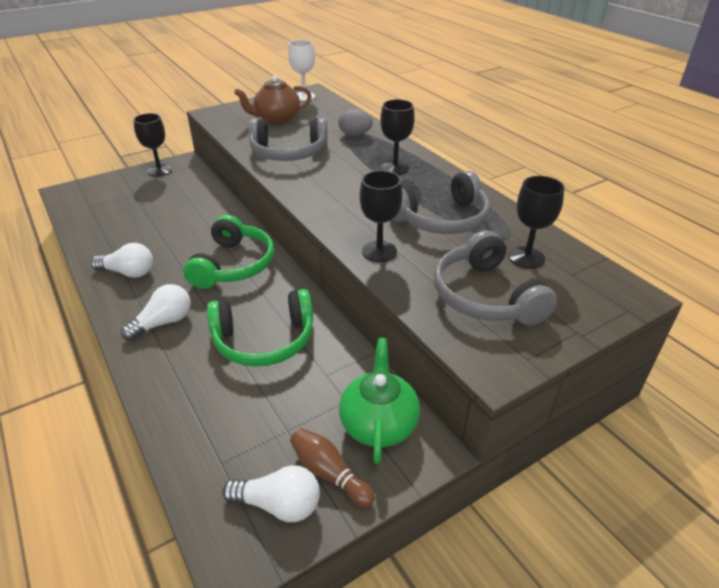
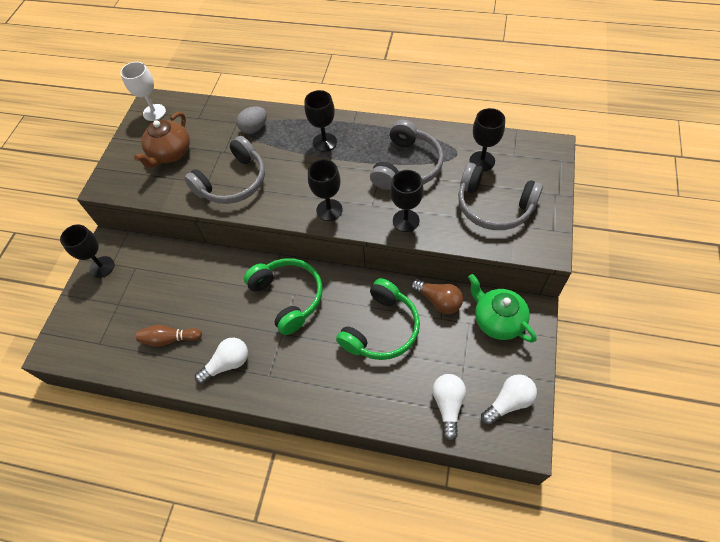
camera: 40 degrees left, 20 degrees up
white light bulb [121,284,191,341] -> white light bulb moved to [433,374,466,441]
brown bowling pin [290,428,375,508] -> brown bowling pin moved to [136,325,202,347]
none -> black goblet [308,159,343,221]
none -> brown light bulb [411,279,463,314]

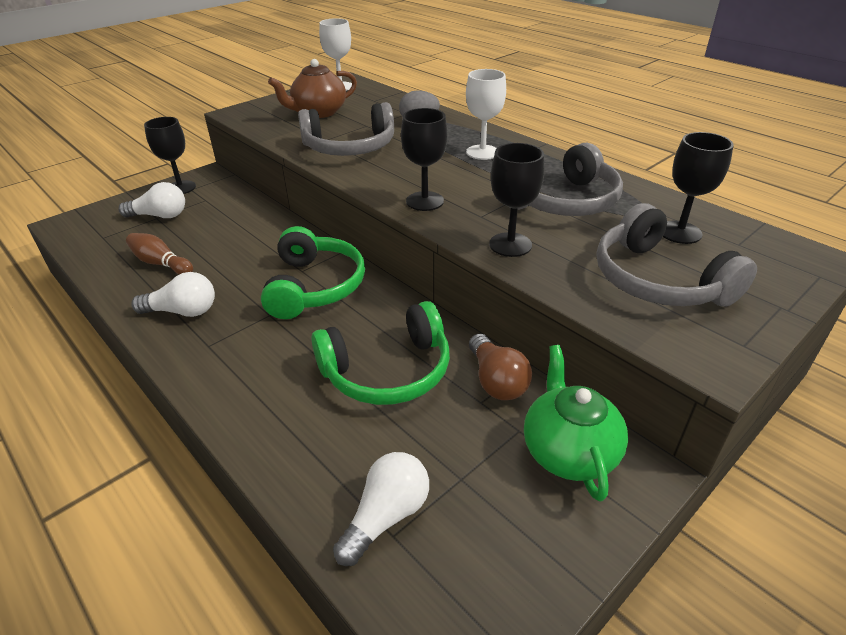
camera: 30 degrees right, 20 degrees down
black goblet [305,90,337,152] -> white goblet [466,69,506,160]
white light bulb [481,374,537,425] -> white light bulb moved to [119,182,185,218]

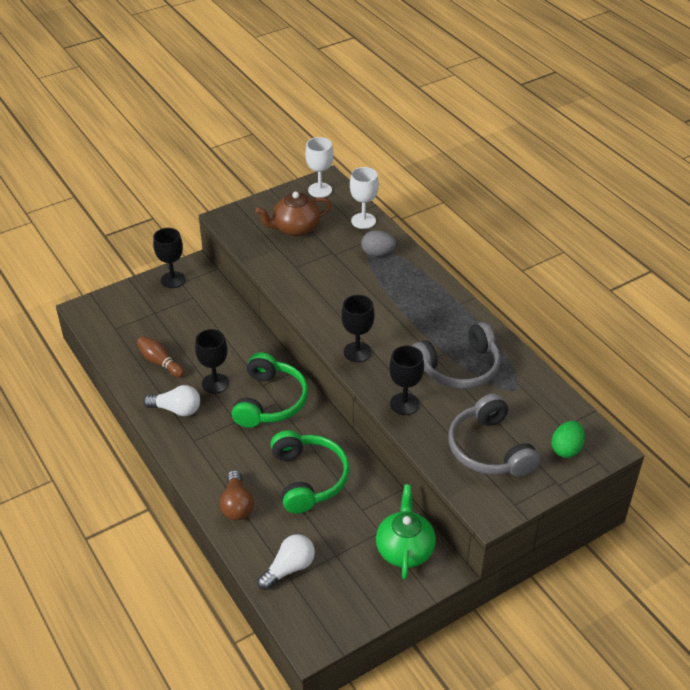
camera: 10 degrees right, 5 degrees up
white light bulb [119,182,185,218] -> none
grey headphones [298,102,394,156] -> none
green headphones [311,301,450,405] -> green headphones turned 90 degrees counterclockwise [270,430,350,514]
white goblet [466,69,506,160] -> white goblet moved to [350,167,379,229]
brown light bulb [469,334,532,400] -> brown light bulb moved to [220,470,254,520]
black goblet [663,132,734,244] -> black goblet moved to [195,329,229,394]
none -> green egg [551,421,585,458]

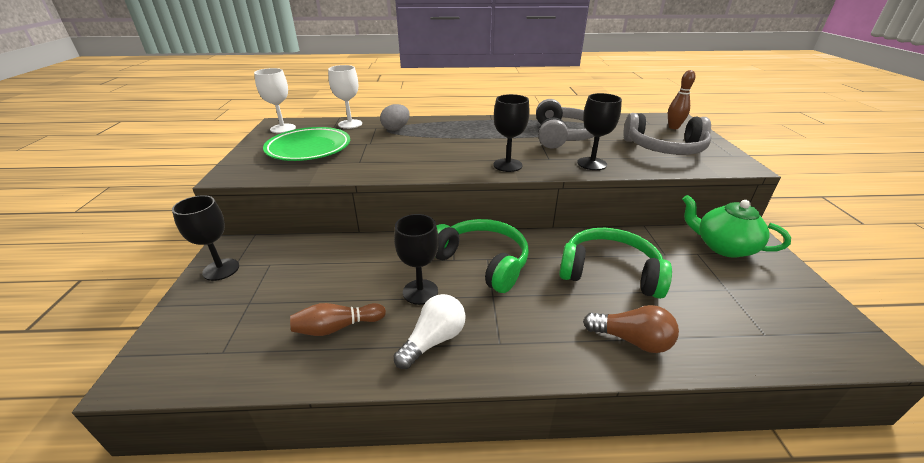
camera: 60 degrees left, 10 degrees down
brown teapot [255,192,331,236] -> green plate [263,127,350,161]
white light bulb [257,534,315,590] -> none
green egg [551,421,585,458] -> brown bowling pin [668,70,696,129]

